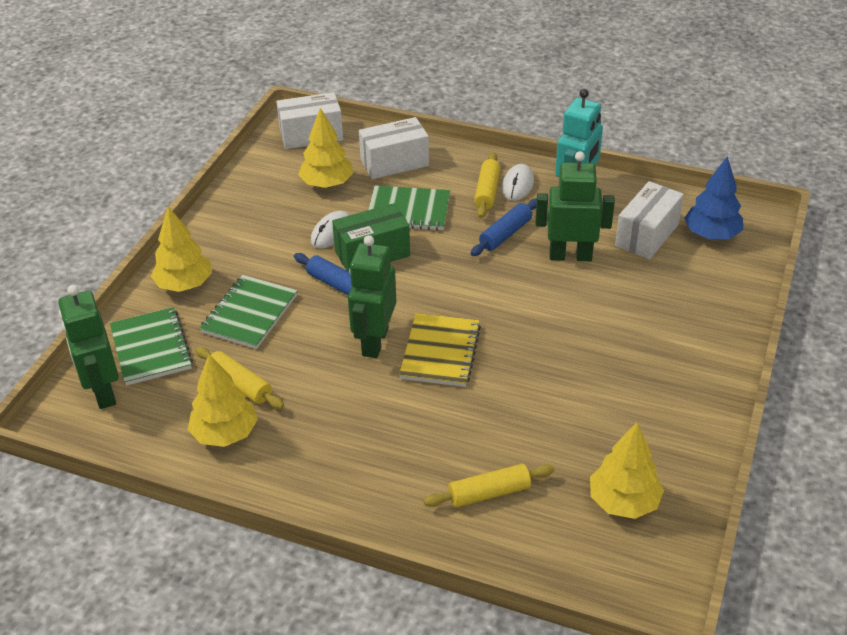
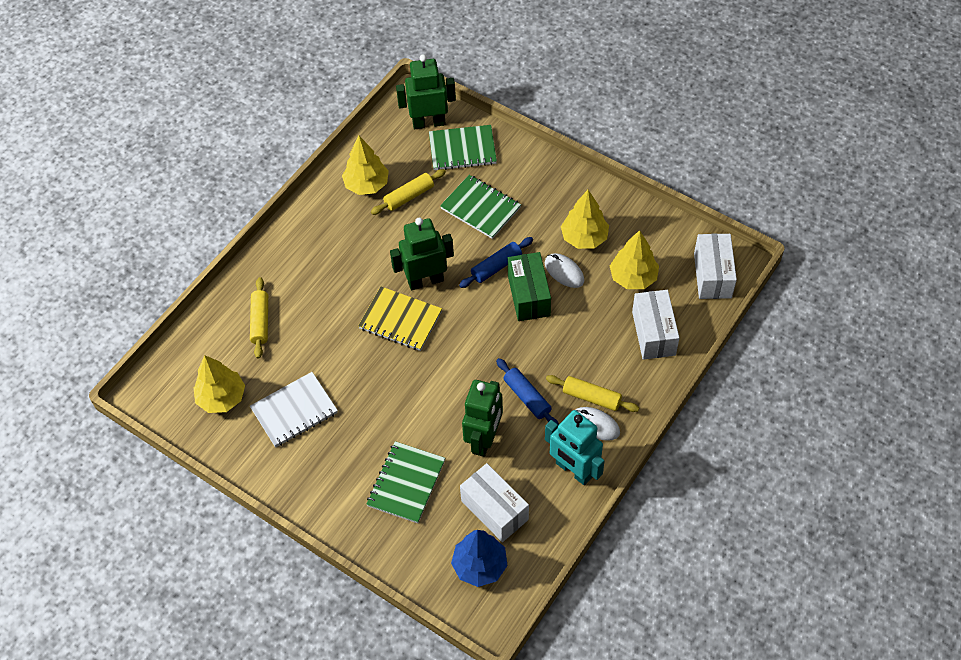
camera: 105 degrees right, 15 degrees up
yellow tree [151,207,212,292] -> yellow tree moved to [561,190,609,249]
green robot [348,235,397,358] -> green robot turned 45 degrees counterclockwise [390,218,454,290]
green notebook [368,186,450,230] -> green notebook moved to [366,441,445,523]
none -> white notebook [250,372,338,447]

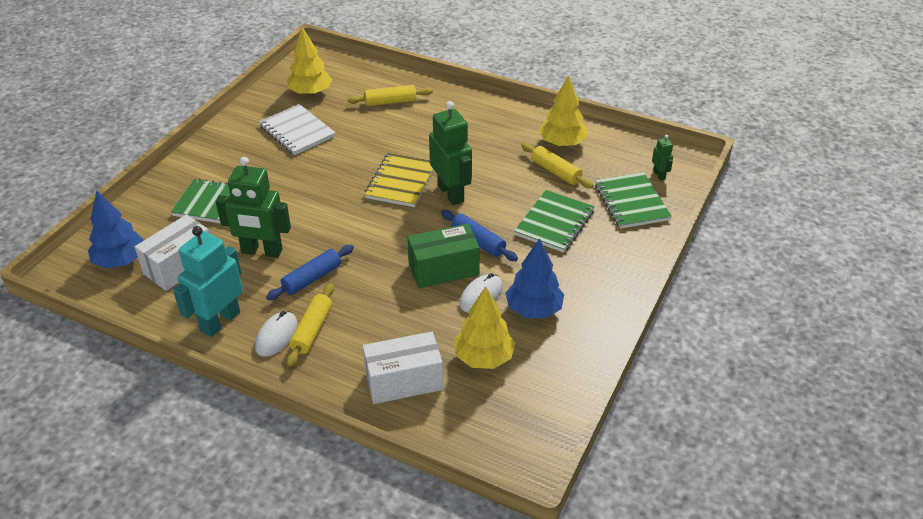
camera: 80 degrees right, 15 degrees down
green robot [396,54,456,129] -> green robot [652,135,673,181], size x0.46
yellow tree [561,190,609,249] -> blue tree [506,238,564,318]
white box [694,234,737,299] -> none

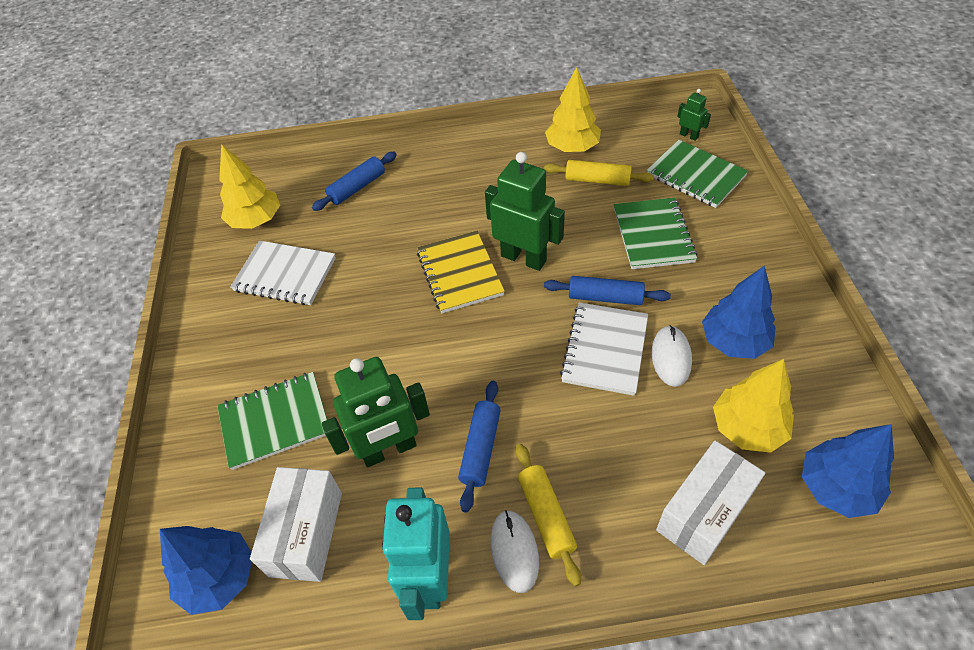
camera: 30 degrees left, 10 degrees up
yellow rolling pin [347,85,433,106] -> blue rolling pin [312,152,397,211]
green box [407,224,480,288] -> white notebook [560,302,648,396]
none -> blue tree [802,424,894,518]

